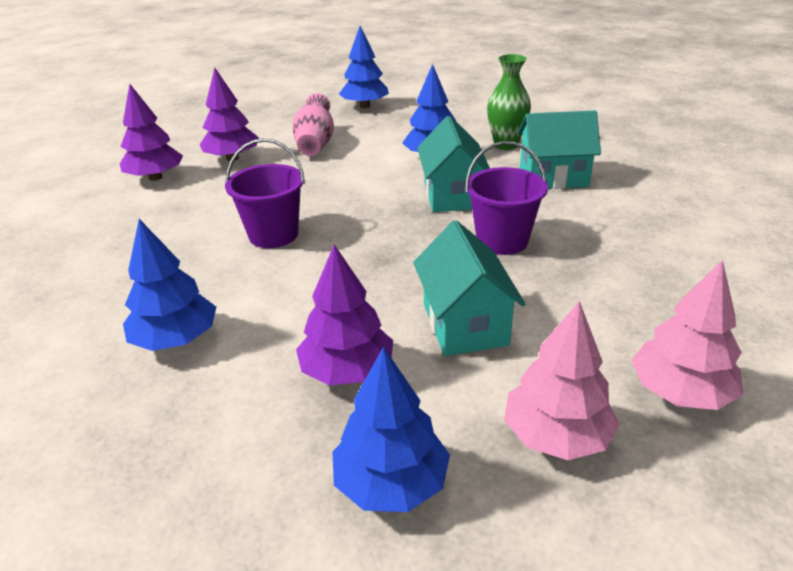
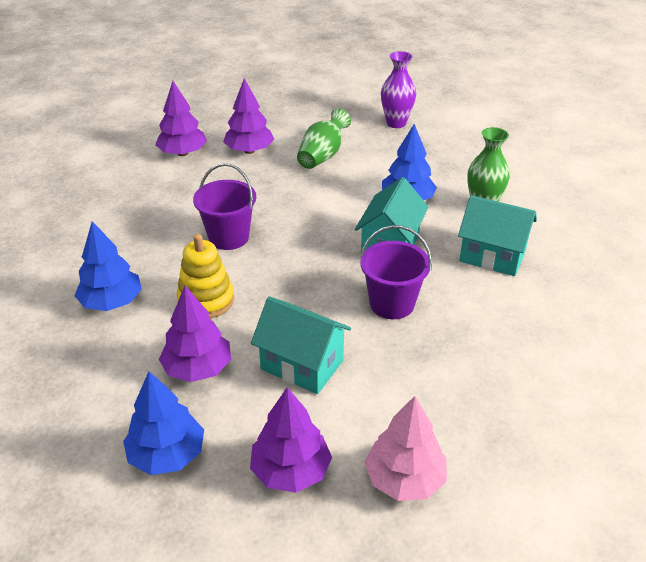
camera: 25 degrees right, 5 degrees up
pink vase [292,93,334,156] -> green vase [297,108,351,169]
blue tree [339,26,389,108] -> purple vase [381,51,416,128]
turquoise house [413,220,526,356] -> turquoise house turned 75 degrees counterclockwise [251,297,351,394]
pink tree [504,301,619,460] -> purple tree [250,387,332,493]
none -> yellow stacking toy [177,234,234,319]

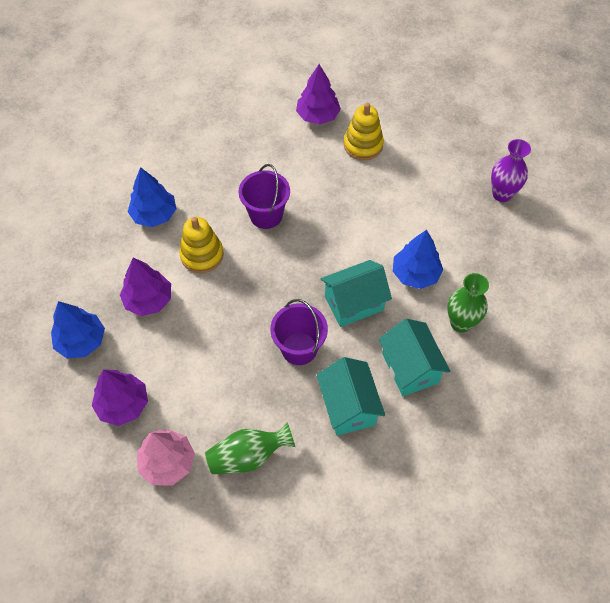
camera: 45 degrees right, 20 degrees up
purple tree [223,78,274,154] -> yellow stacking toy [344,103,384,160]
turquoise house [251,297,351,394] -> turquoise house moved to [317,357,385,436]
green vase [297,108,351,169] -> green vase moved to [205,422,295,474]

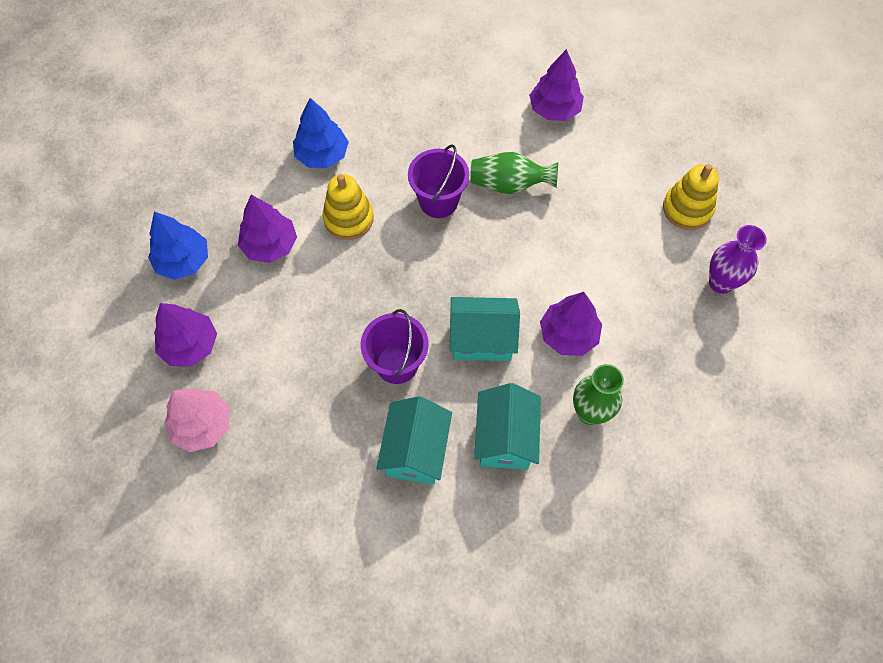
camera: 25 degrees right, 5 degrees up
green vase [205,422,295,474] -> green vase moved to [470,152,558,194]
yellow stacking toy [344,103,384,160] -> yellow stacking toy moved to [663,164,719,230]
blue tree [393,230,443,289] -> purple tree [540,292,602,356]

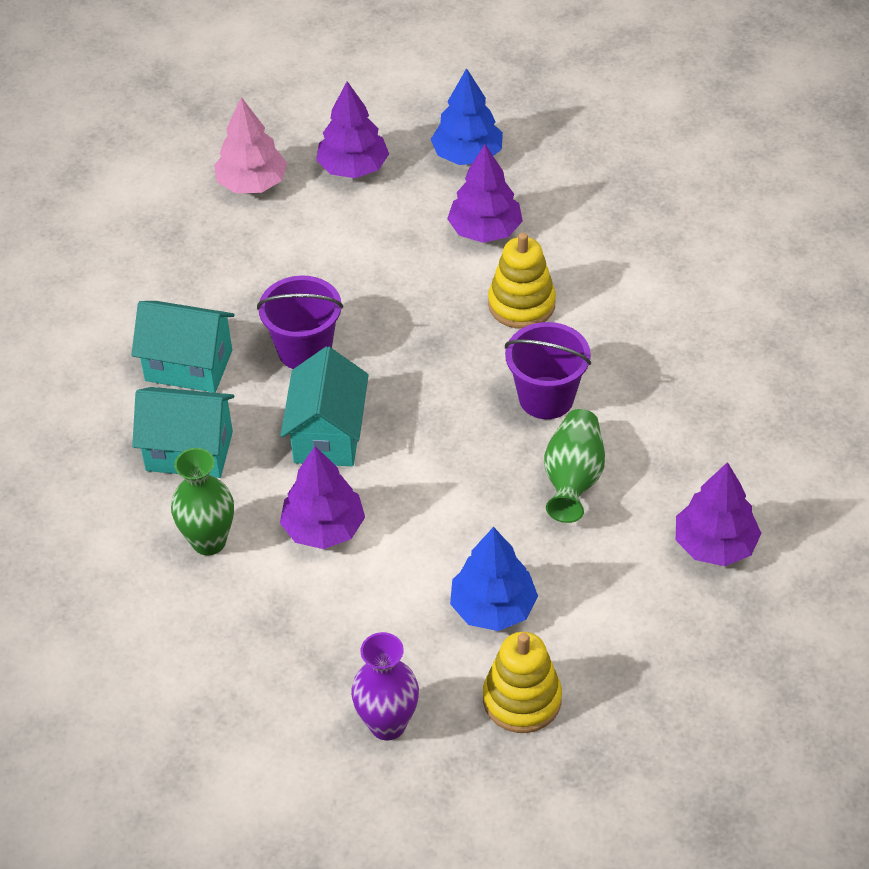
camera: 95 degrees right, 15 degrees down
blue tree [293,98,349,168] -> blue tree moved to [450,527,538,631]

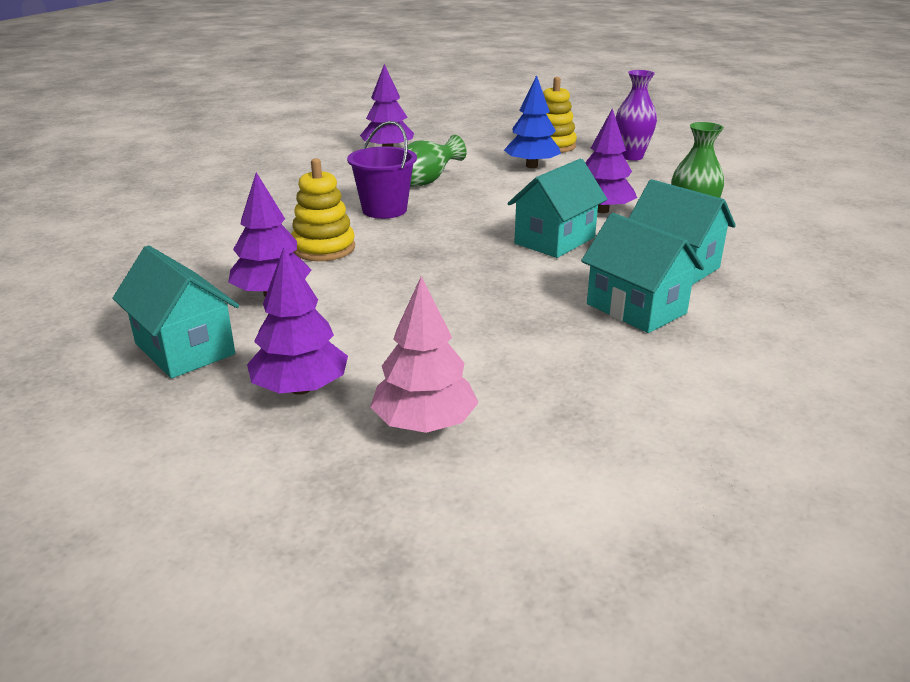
camera: 145 degrees left, 20 degrees down
purple bucket [257,275,343,369] -> none
blue tree [431,68,503,165] -> turquoise house [112,245,239,378]

